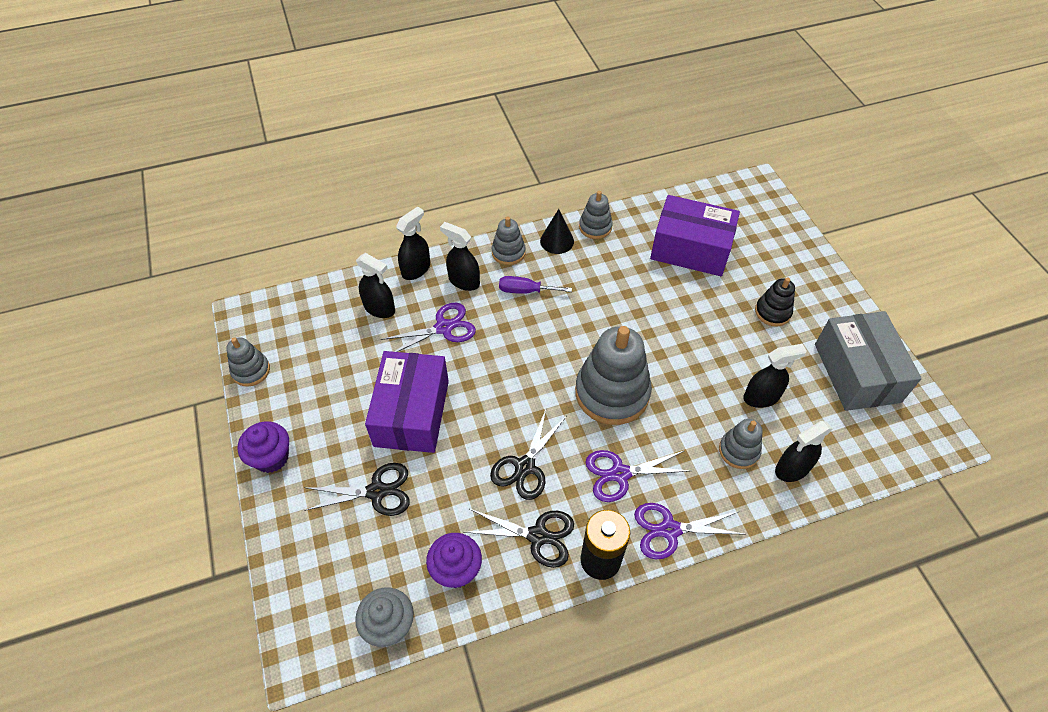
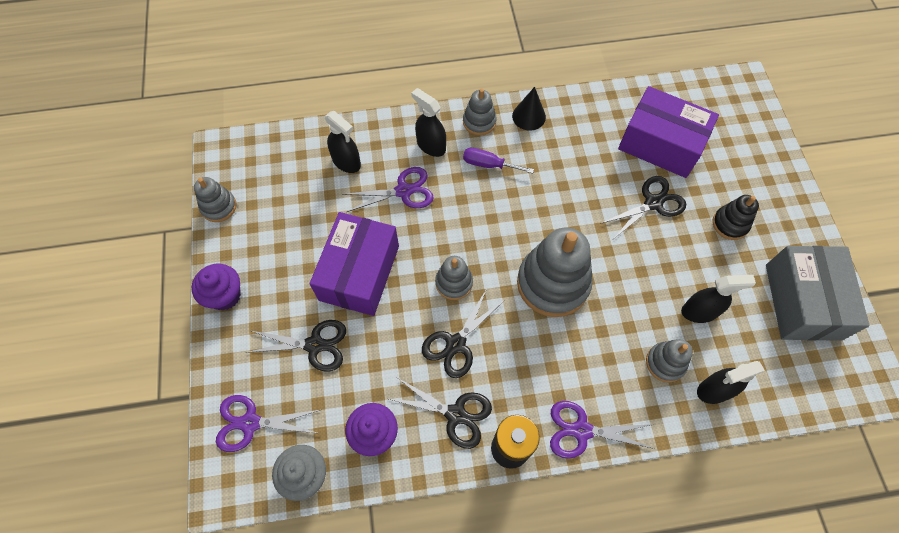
camera: 10 degrees right, 10 degrees up
black spray bottle [396,206,430,280] -> none
grey stacking toy [579,191,613,239] -> grey stacking toy moved to [435,256,473,300]
purple scissors [585,450,690,502] -> purple scissors moved to [216,395,320,452]
none -> black scissors [600,176,686,238]

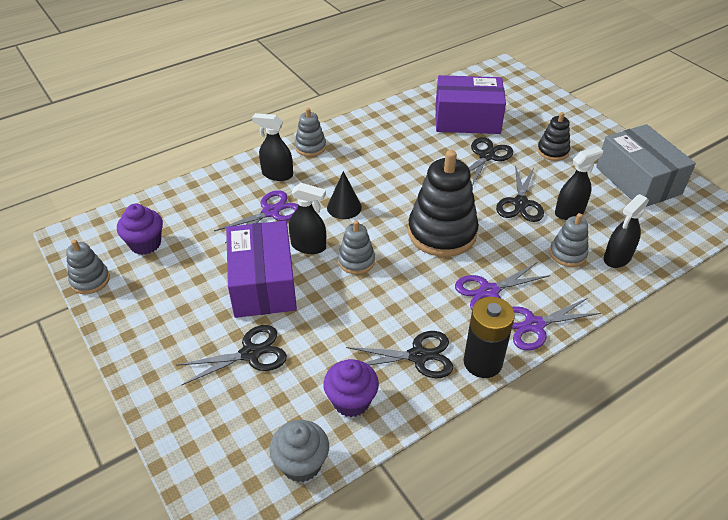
camera: 25 degrees left, 20 degrees down
purple cupcake [192,264,241,311] -> purple cupcake moved to [117,204,163,255]
purple scissors [216,395,320,452] -> purple scissors moved to [455,263,551,310]
black spray bottle [325,111,361,173] -> black spray bottle moved to [289,183,326,254]
black scissors [422,289,503,378] -> black scissors moved to [496,165,544,222]
purple screwdriver [463,148,534,173] -> none
black cone [512,87,546,131] -> black cone moved to [327,171,362,219]
grey stacking toy [517,228,593,317] -> black stacking toy [408,150,479,257]

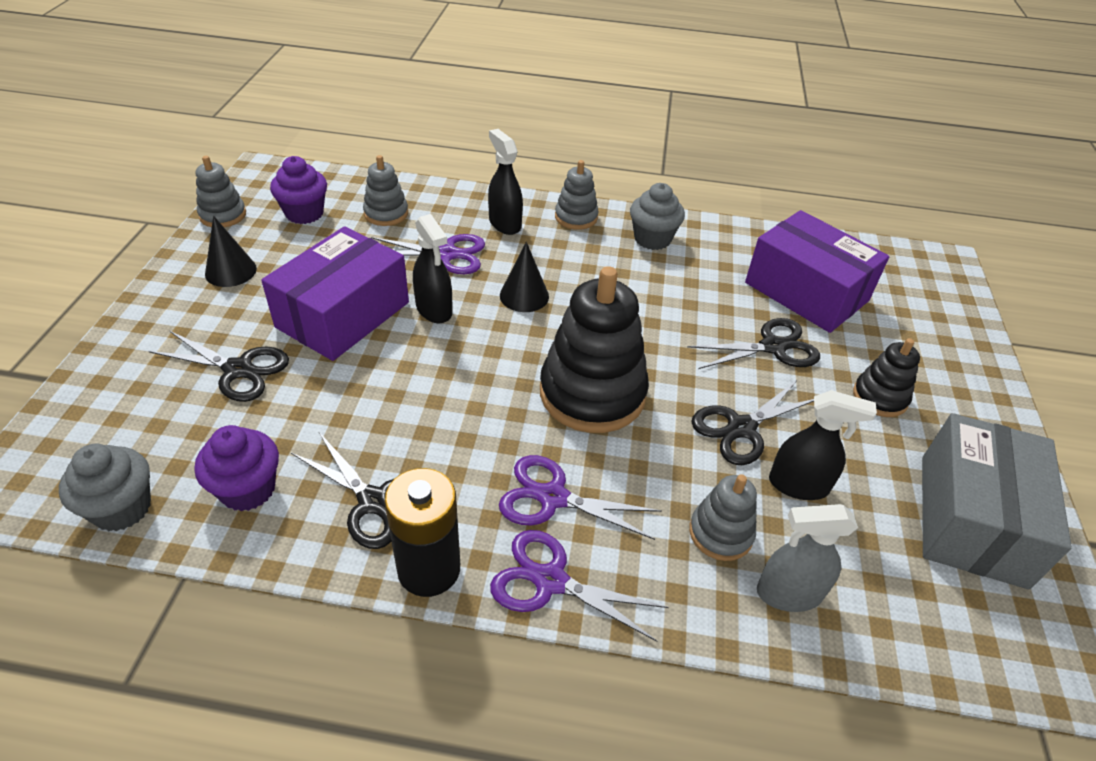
camera: 40 degrees right, 0 degrees up
grey stacking toy [338,220,375,275] -> grey stacking toy moved to [363,155,408,226]
black spray bottle [604,194,649,268] -> grey spray bottle [757,504,858,612]
none -> black cone [205,216,257,287]
none -> grey cupcake [630,183,685,250]

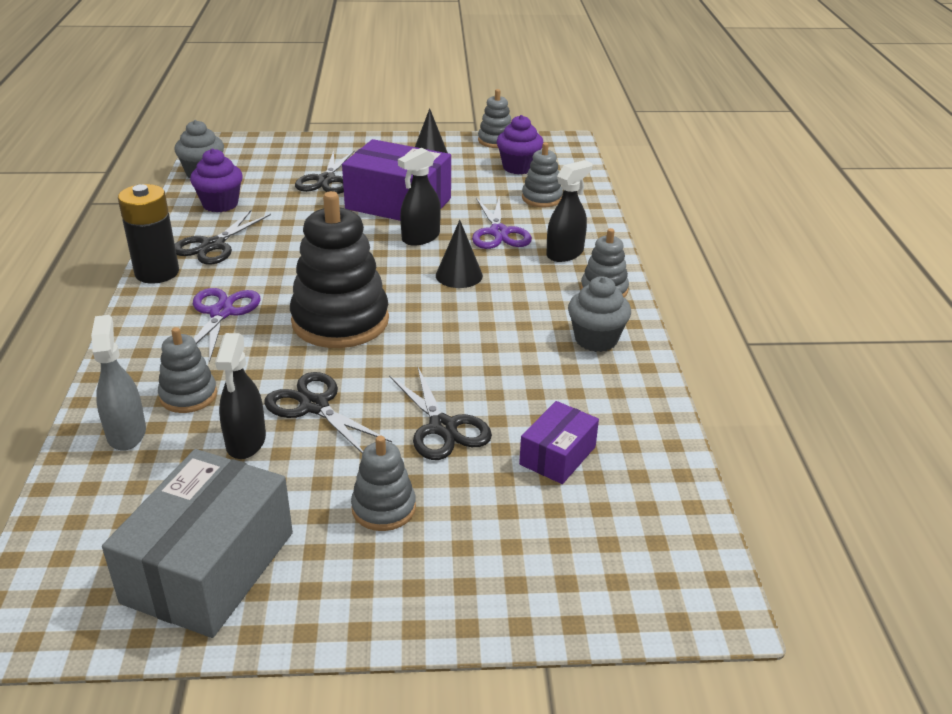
camera: 80 degrees right, 10 degrees down
purple scissors [490,530,669,642] -> none
purple box [745,210,889,333] -> purple box [519,401,599,484], size x0.53
black stacking toy [853,338,920,417] -> grey stacking toy [351,436,416,531]
grey box [922,413,1072,589] -> grey box turned 75 degrees counterclockwise [102,449,293,638]

